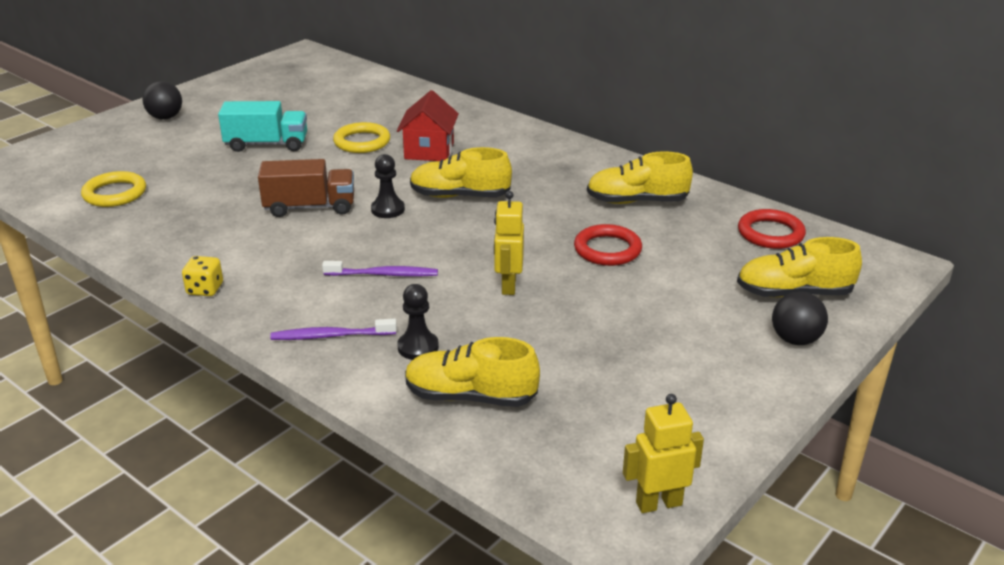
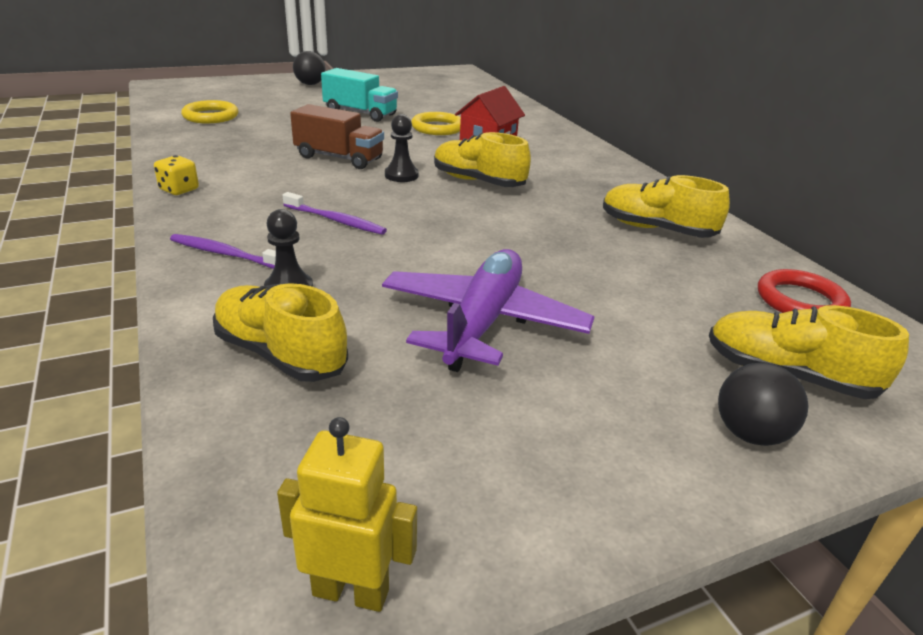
camera: 25 degrees right, 0 degrees up
yellow robot [494,191,524,295] -> none
red ring [574,224,642,266] -> none
none -> purple plane [382,249,594,372]

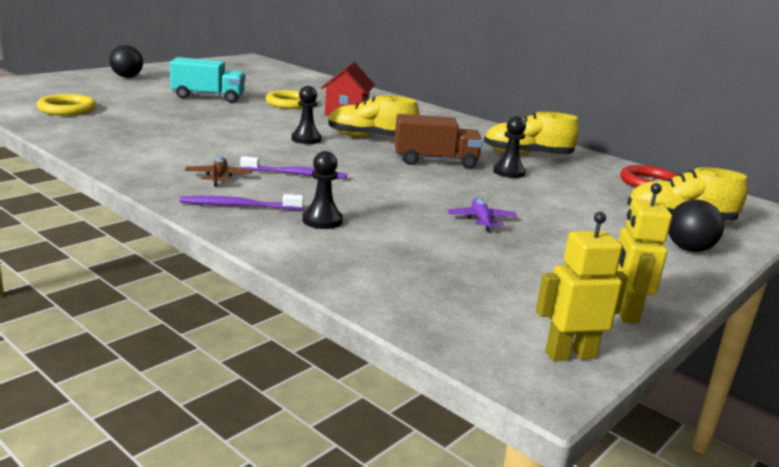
camera: 25 degrees left, 10 degrees down
yellow dice [154,155,199,195] -> none
yellow shoe [213,283,348,382] -> none
brown truck [290,104,384,169] -> brown truck moved to [394,114,483,169]
purple plane [382,249,594,372] -> purple plane [447,198,517,232], size x0.43
none -> brown plane [185,157,252,187]
none -> black pawn [493,116,526,178]
none -> yellow robot [617,183,672,324]

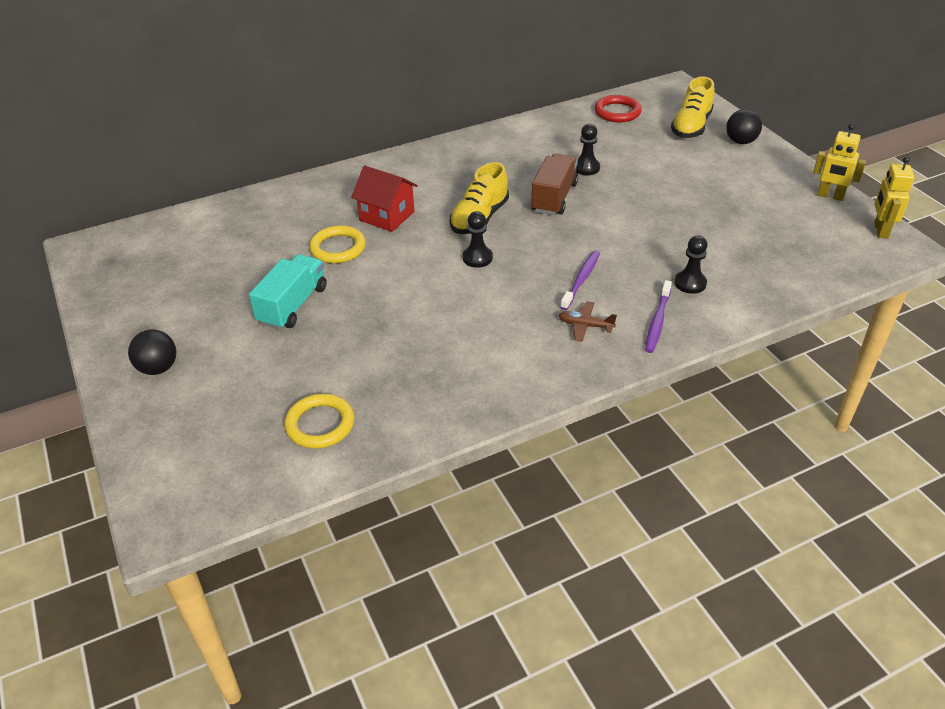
camera: 65 degrees left, 20 degrees up
purple plane [447,198,517,232] -> none
yellow shoe [484,112,579,155] -> none

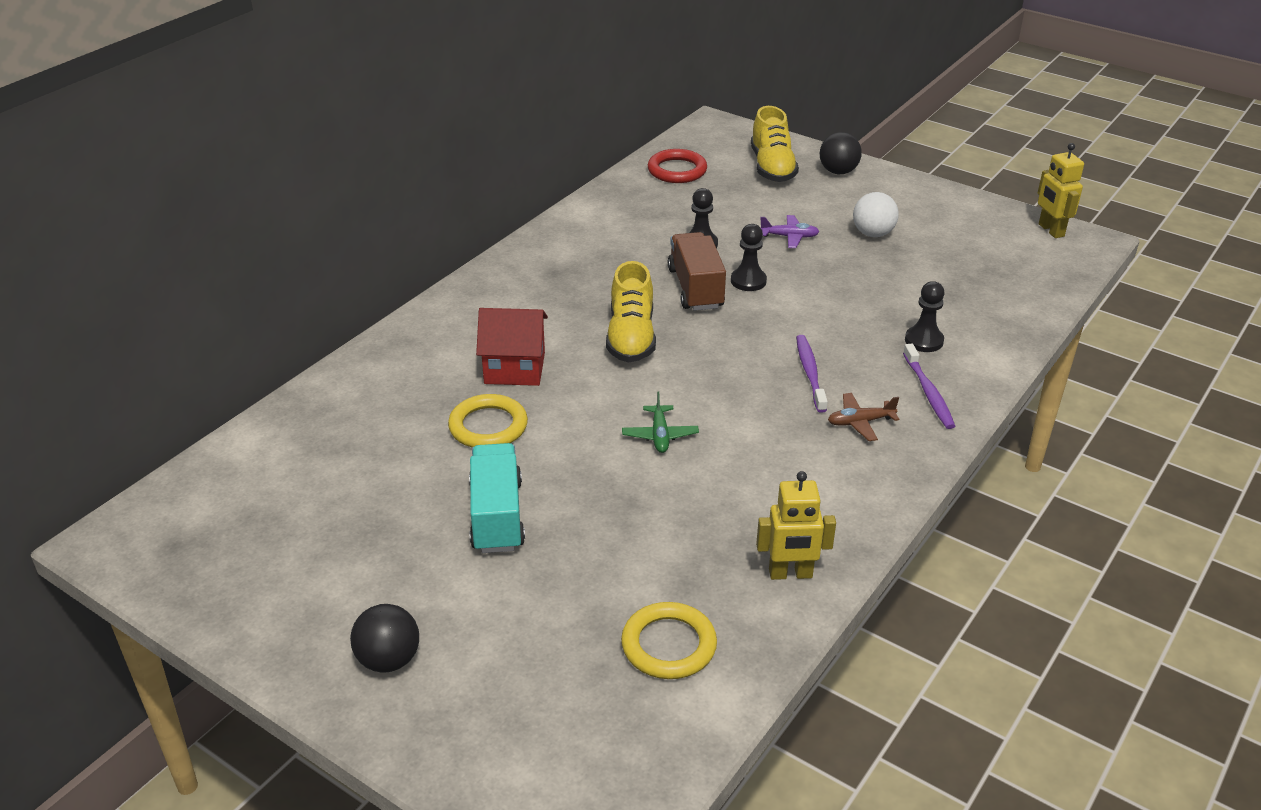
camera: 30 degrees left, 5 degrees down
black pawn [463,211,493,268] -> black pawn moved to [731,224,767,291]
yellow robot [813,124,866,201] -> yellow robot moved to [756,471,836,580]
none -> green plane [622,392,699,453]
none -> purple plane [760,215,819,248]
none -> white ball [853,192,899,237]

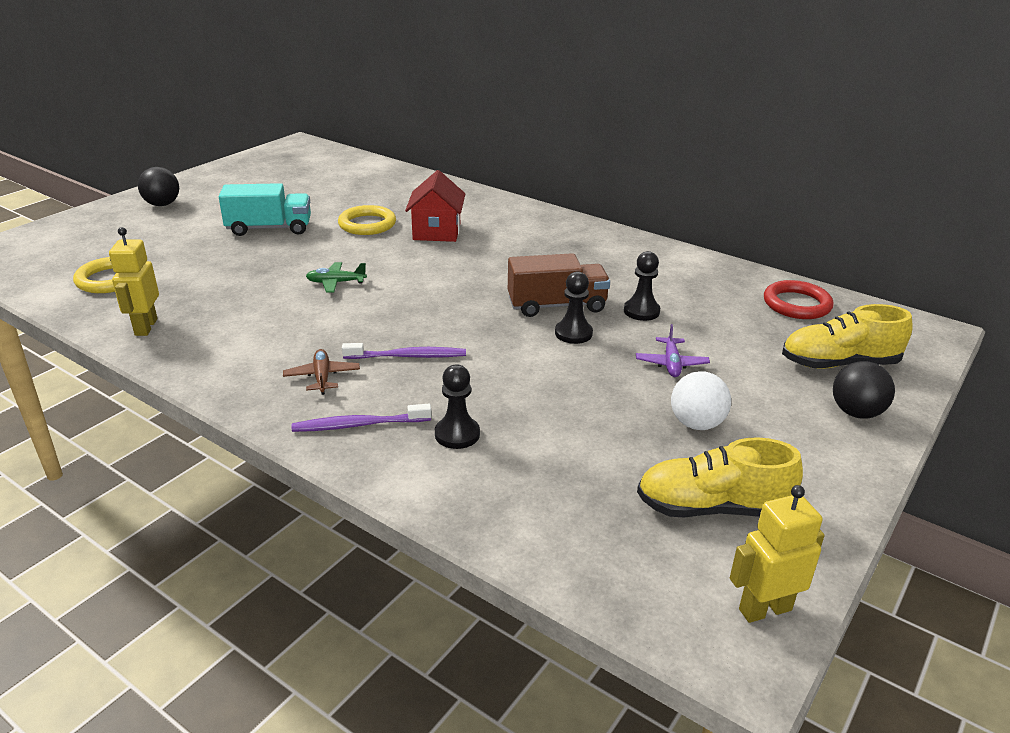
camera: 90 degrees right, 5 degrees down
yellow shoe [606,261,656,362] -> yellow shoe moved to [637,437,803,517]

